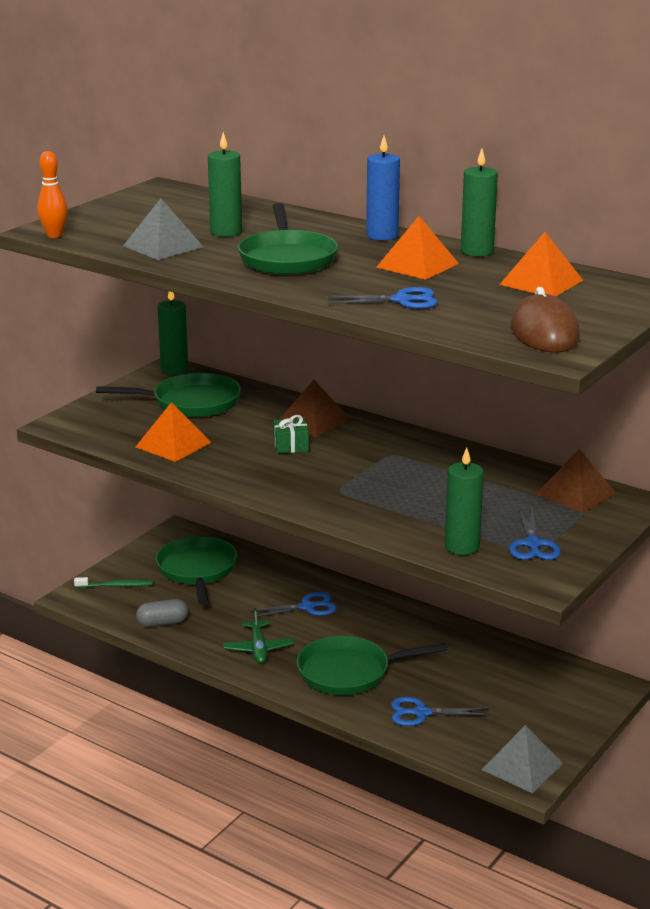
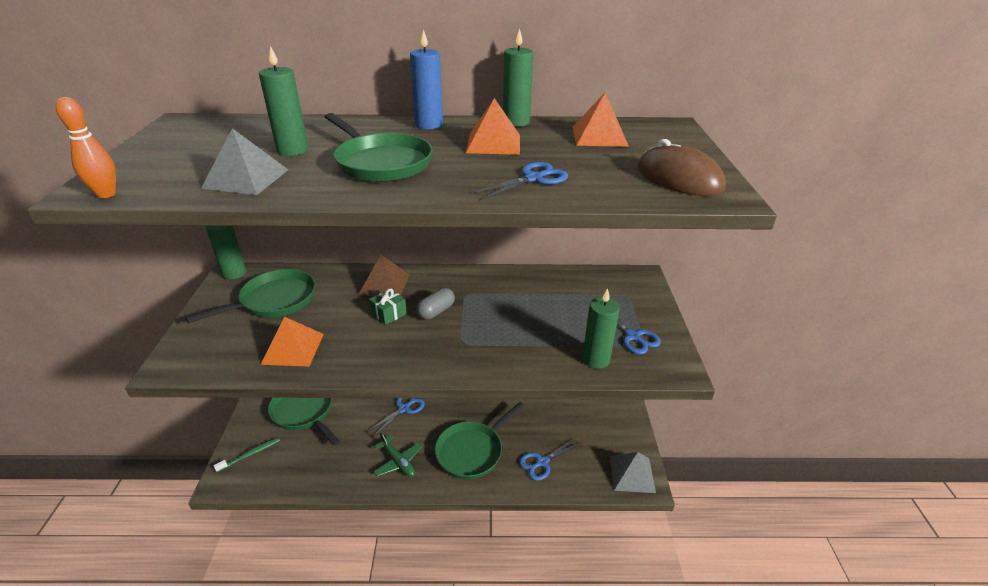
camera: 35 degrees left, 10 degrees up
grey capsule [136,599,188,627] -> grey capsule moved to [416,288,455,320]
brown pyramid [536,449,616,513] -> none

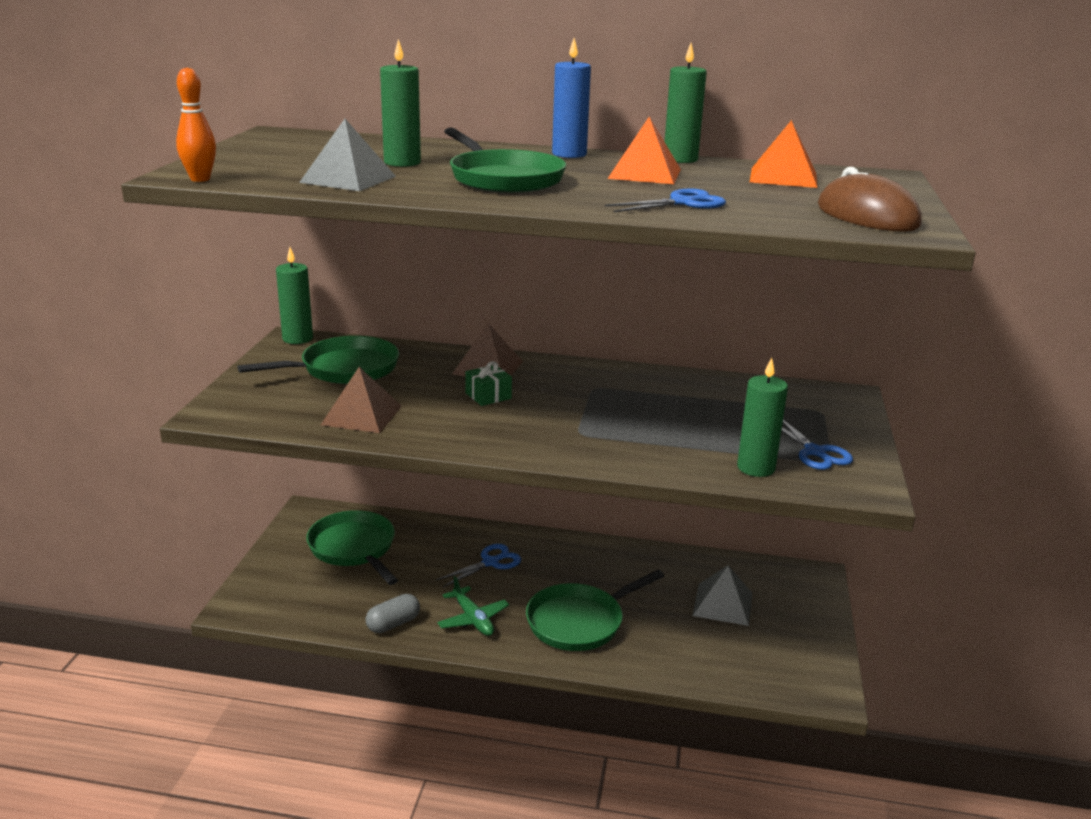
camera: 10 degrees right, 10 degrees down
green toothbrush [214,437,280,472] -> none
orange pyramid [261,317,324,367] -> brown pyramid [321,367,402,433]
grey capsule [416,288,455,320] -> grey capsule moved to [366,594,420,633]
blue scissors [519,438,581,481] -> none
grey pyramid [610,452,656,493] -> grey pyramid moved to [693,565,752,626]

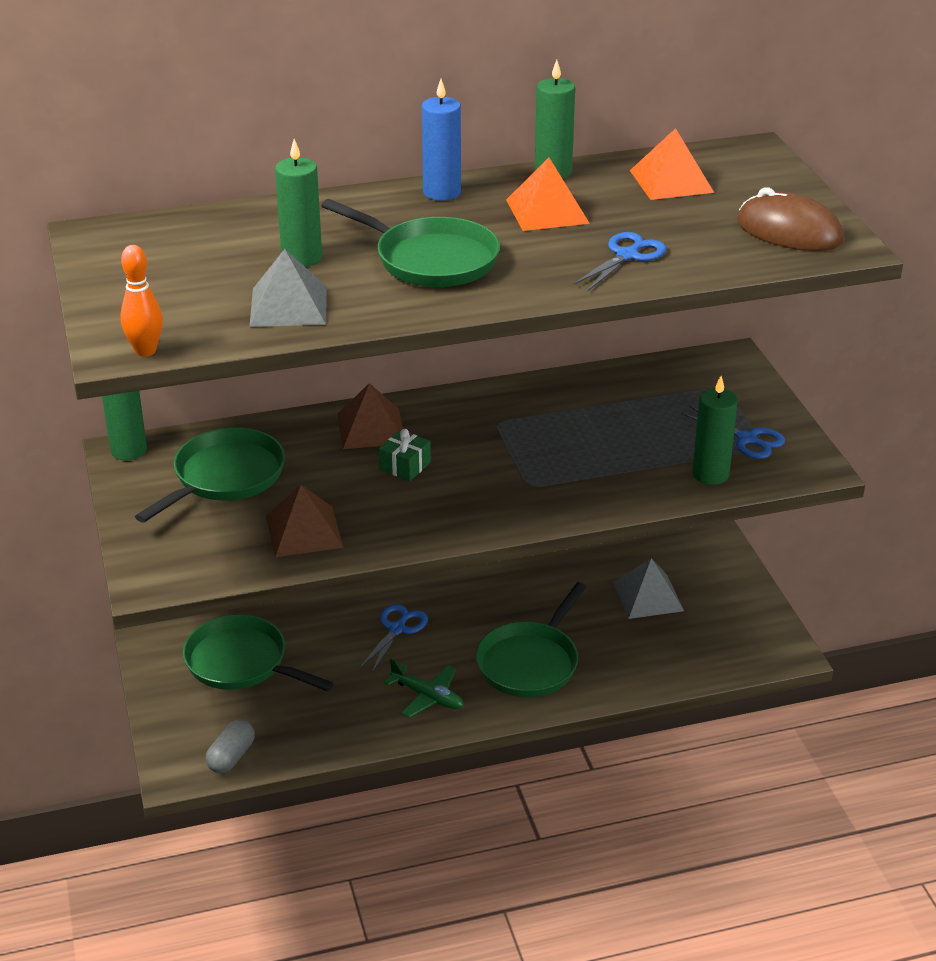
camera: 25 degrees left, 10 degrees up
grey capsule [366,594,420,633] -> grey capsule moved to [206,720,255,773]

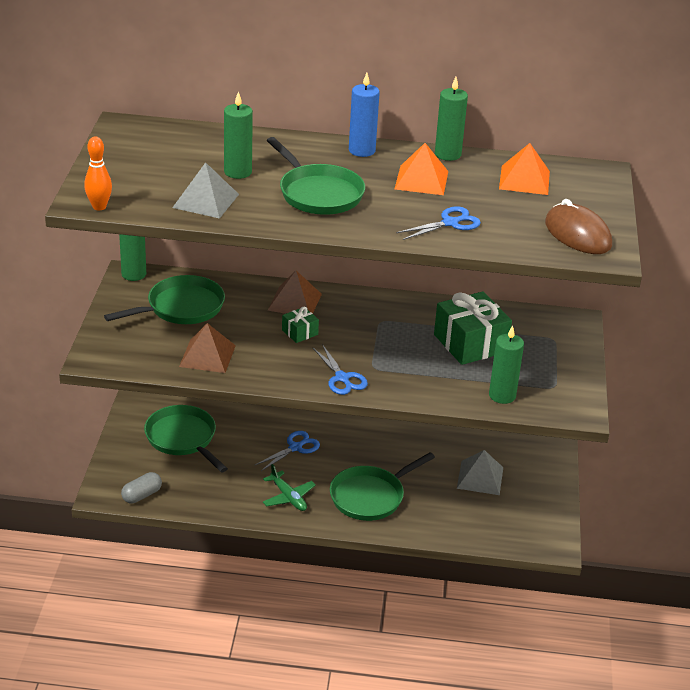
camera: 20 degrees right, 0 degrees up
blue scissors [681,406,785,459] -> blue scissors moved to [313,344,368,395]
none -> green gift [434,291,512,365]

